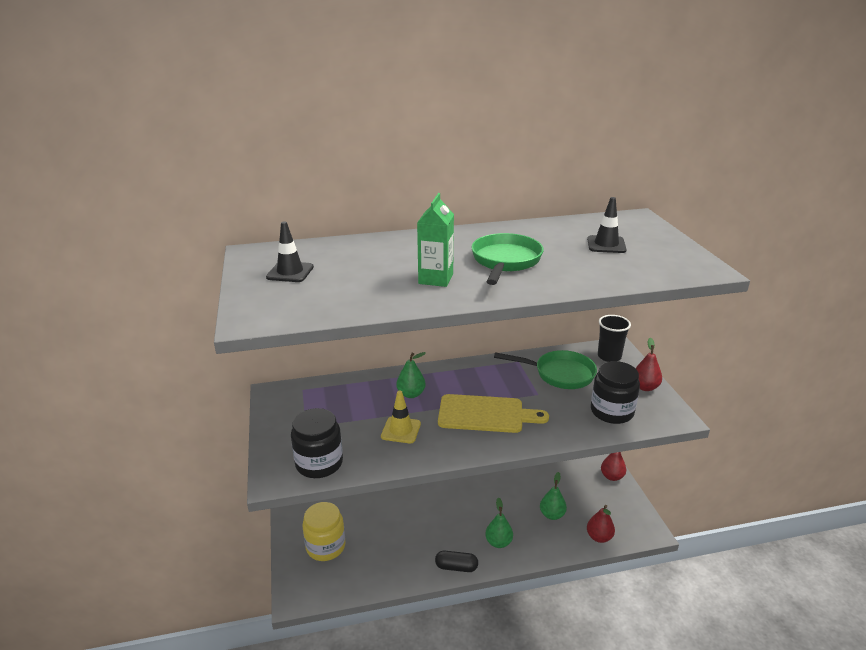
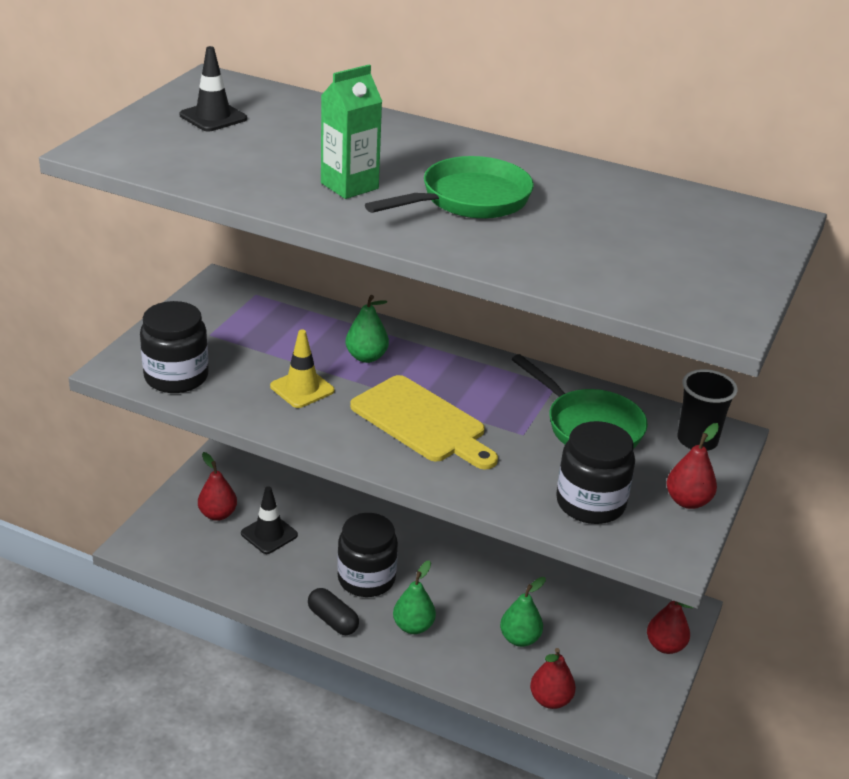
camera: 35 degrees right, 5 degrees up
yellow jar [302,502,346,561] -> red pear [198,452,237,521]
black traffic cone [587,197,627,253] -> black traffic cone moved to [241,486,298,554]
none -> black jar [337,513,398,597]

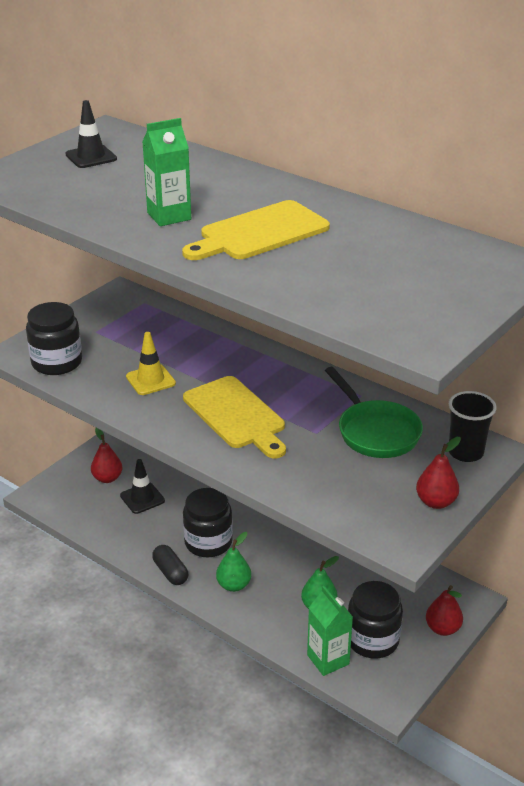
camera: 15 degrees right, 0 degrees up
green pear [346,295,389,363] -> none
green pan [365,156,534,219] -> yellow cutting board [182,200,330,260]
red pear [530,648,576,709] -> green carton [307,586,353,676]
black jar [556,421,635,524] -> black jar moved to [348,581,403,658]

